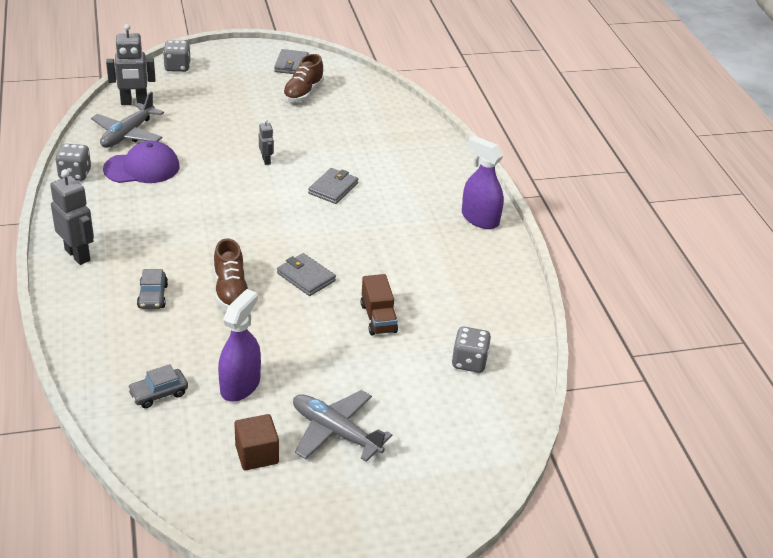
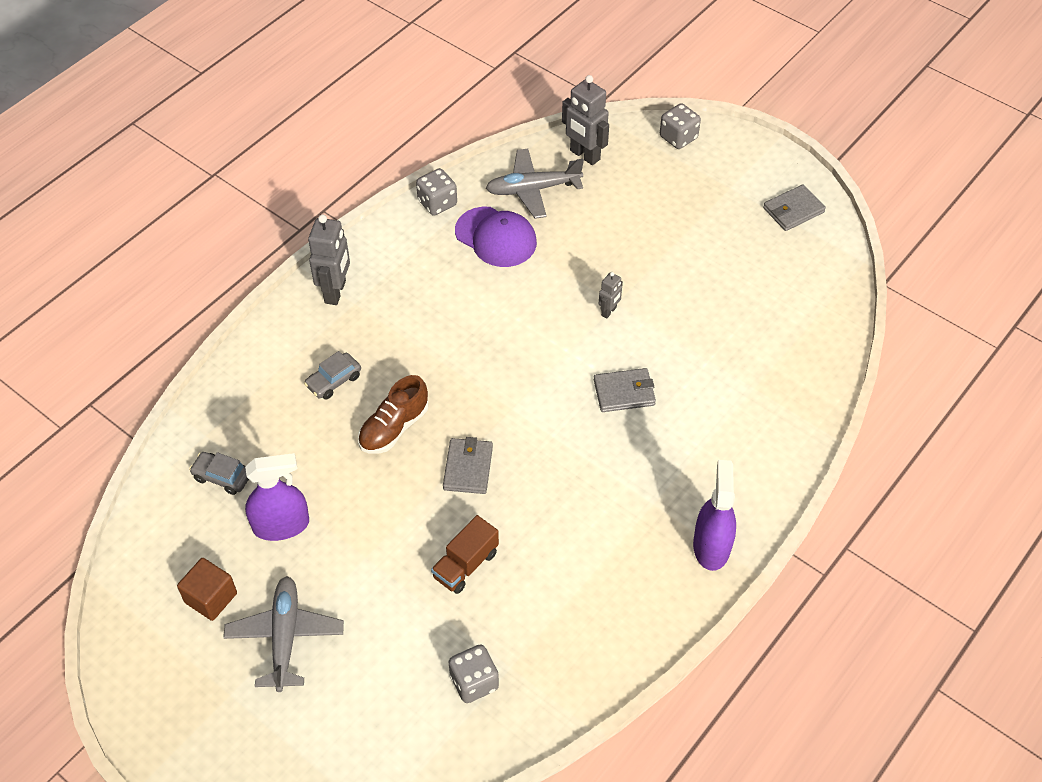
camera: 55 degrees right, 15 degrees up
brown shoe [283,54,324,102] -> none

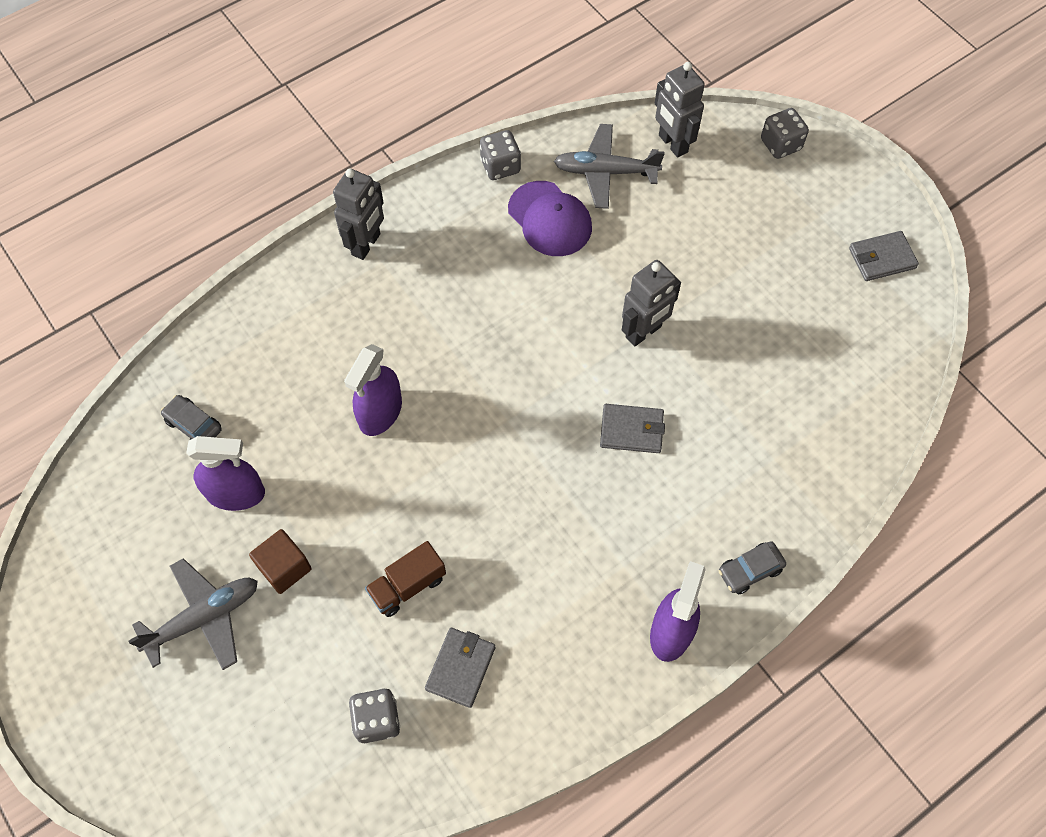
camera: 15 degrees right, 10 degrees up
brown cube [177,558,237,621] -> brown cube moved to [249,529,312,594]
grey plane [223,576,344,692] -> grey plane turned 45 degrees clockwise [129,558,258,670]
grey car [304,351,361,400] -> grey car moved to [719,541,786,594]
brown shoe [358,375,429,454] -> purple spray bottle [344,344,402,436]
grey wallet [443,437,493,494] -> grey wallet moved to [425,628,495,708]
grey robot [599,272,623,319] -> grey robot [622,260,681,346], size x1.87

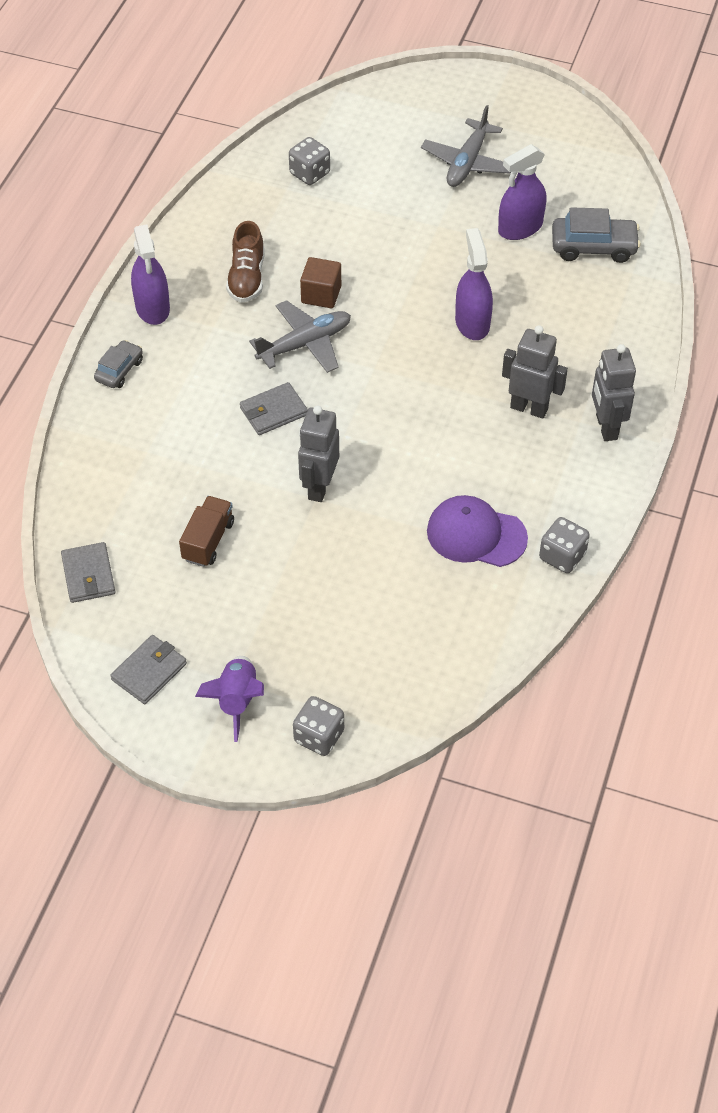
camera: 145 degrees right, 10 degrees down
grey car [161,395,222,440] -> grey car [552,207,641,263], size x1.61
brown cube [249,529,312,594] -> brown cube moved to [300,257,341,308]
brown truck [365,541,446,617] -> brown truck moved to [179,496,234,567]
grey wallet [425,628,495,708] -> grey wallet moved to [61,542,115,603]
grey plane [554,124,665,209] -> grey plane moved to [249,300,351,373]
grey robot [655,62,705,158] -> grey robot moved to [502,325,568,419]
none -> purple rocket [195,656,264,742]
none -> brown shoe [226,221,265,303]

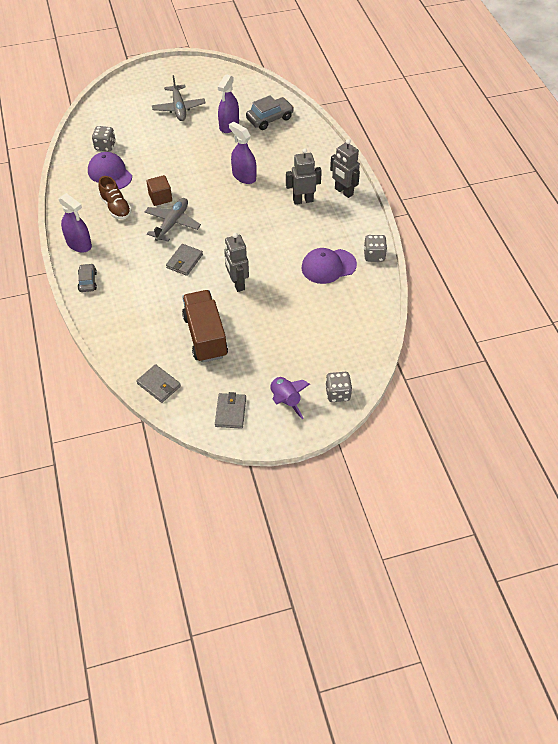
camera: 35 degrees left, 0 degrees up
brown truck [179,496,234,567] -> brown truck [182,290,228,363], size x1.75
none -> purple cap [88,152,132,189]

